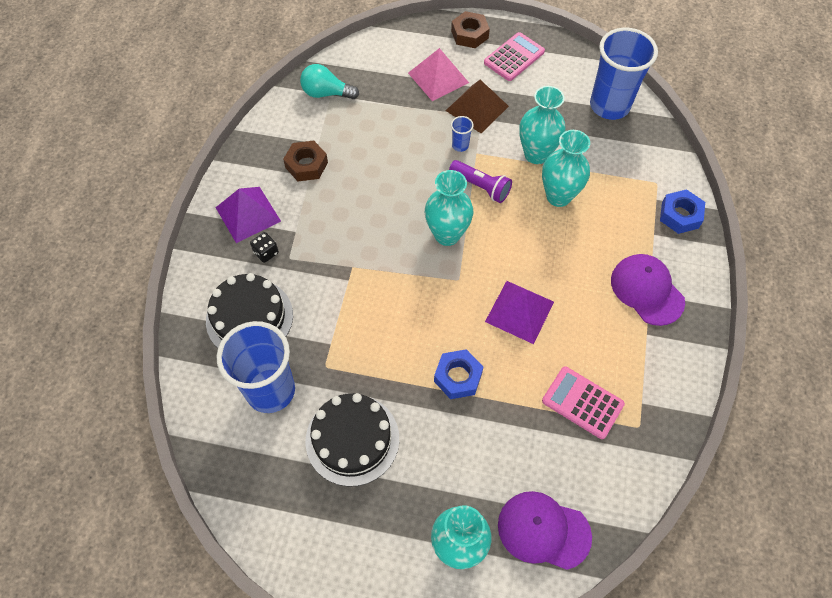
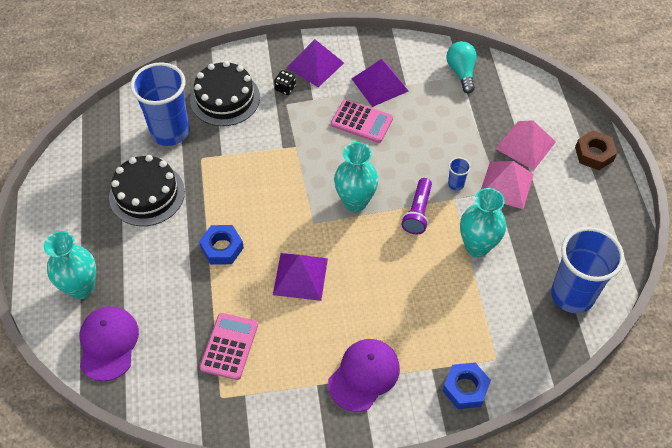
camera: 70 degrees right, 5 degrees down
brown nut [283,141,328,181] -> purple pyramid [352,59,408,107]
brown pyramid [446,80,509,134] -> pink pyramid [481,161,534,209]
pink calculator [484,32,545,81] -> pink calculator moved to [331,99,393,143]
turquoise vase [542,130,590,207] -> none

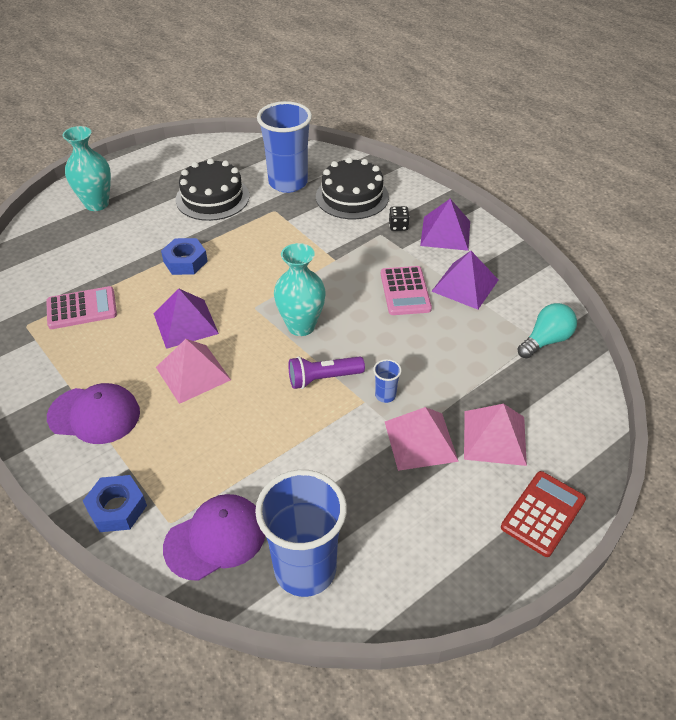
camera: 60 degrees right, 10 degrees down
purple cap [80,306,139,381] -> purple cap moved to [163,494,265,581]
turquoise vase [460,188,506,257] -> none
brown nut [575,130,617,170] -> red calculator [501,471,586,557]
none -> pink pyramid [156,339,231,404]

